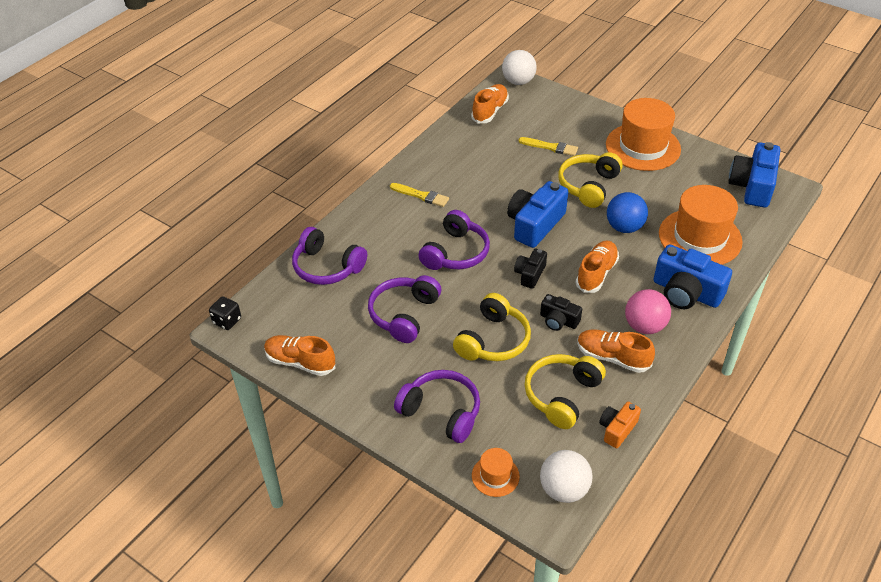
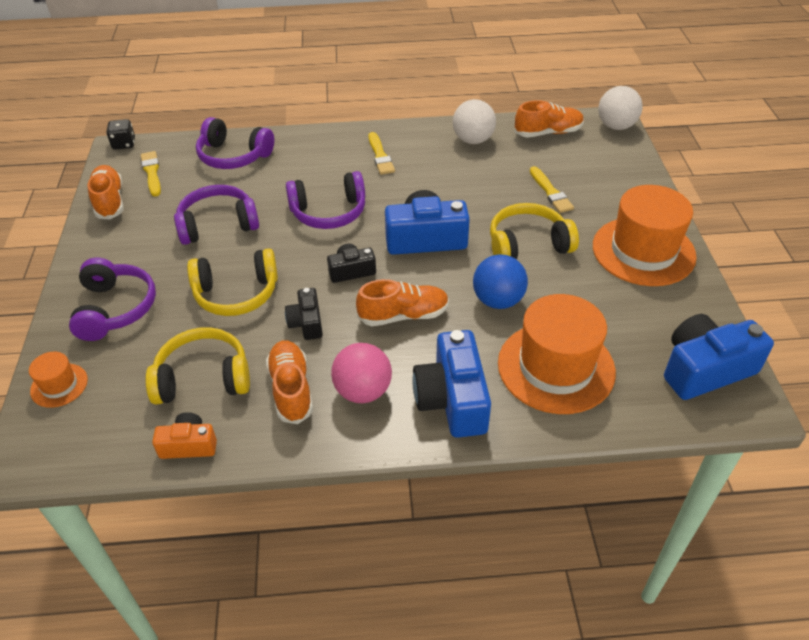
camera: 50 degrees right, 0 degrees up
purple headphones [292,227,367,285] -> purple headphones turned 60 degrees counterclockwise [196,117,274,169]
white ball [540,450,593,503] -> white ball moved to [453,99,496,144]
none -> yellow brush [141,151,161,197]

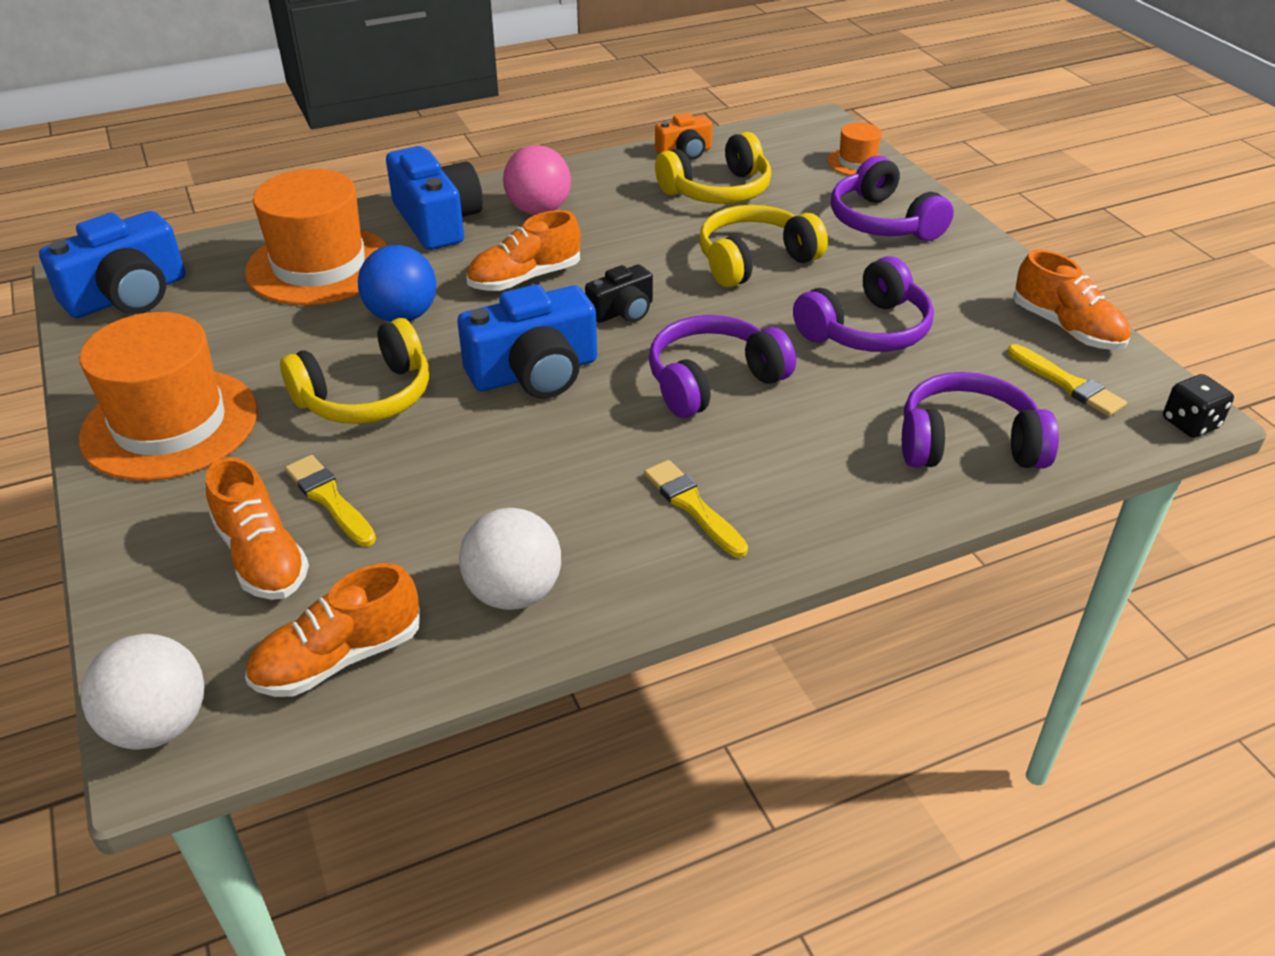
camera: 160 degrees right, 5 degrees down
orange shoe [266,341,313,424] -> orange shoe moved to [206,457,309,600]
black camera [285,288,323,340] -> none

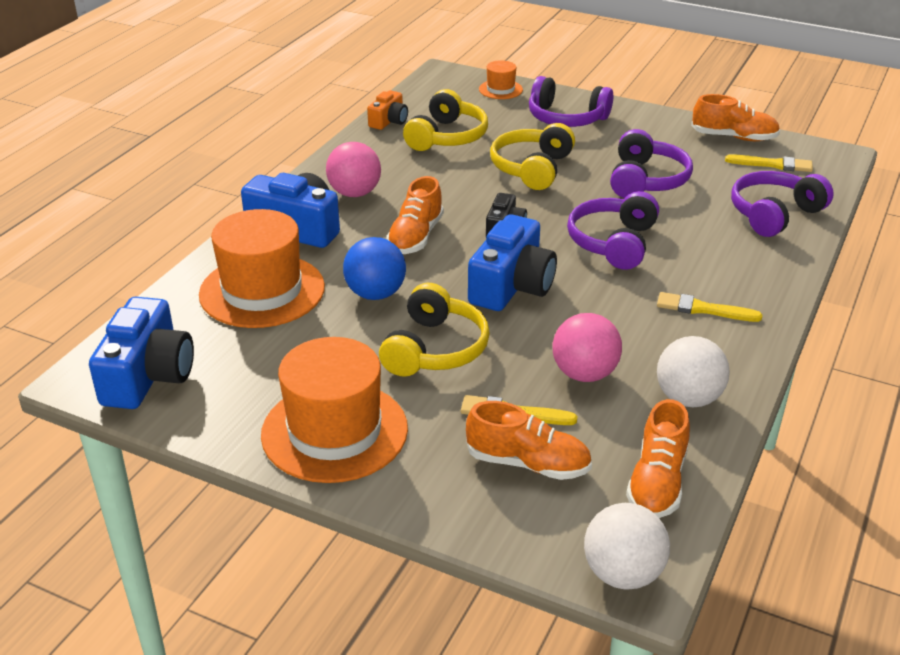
camera: 40 degrees left, 5 degrees down
black dice [1163,374,1234,438] -> none
none -> pink ball [552,313,622,382]

